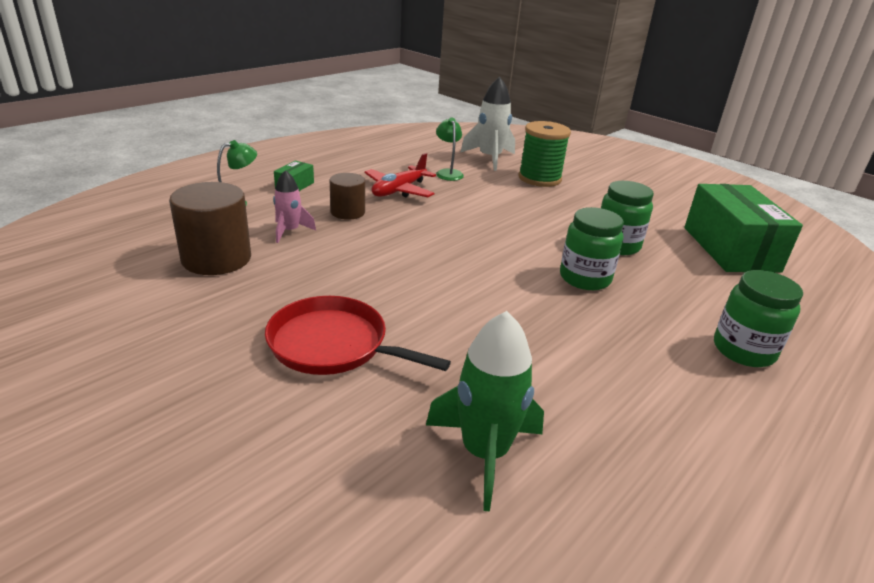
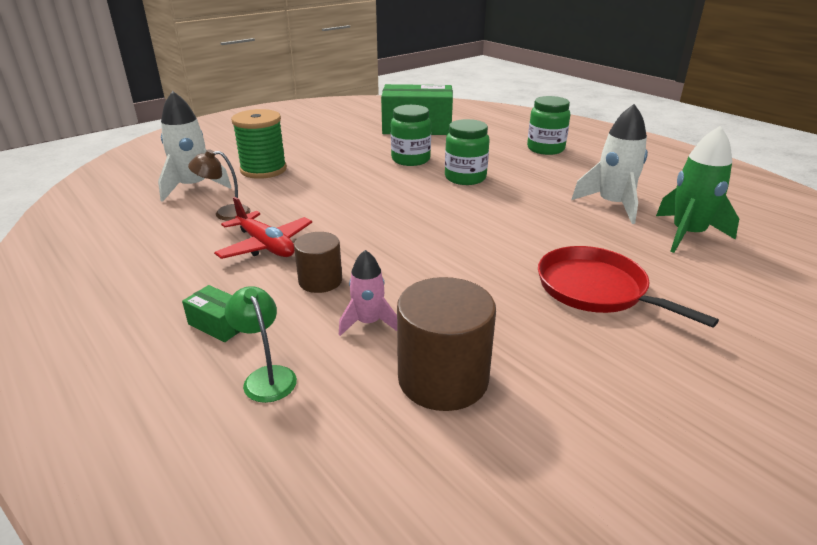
camera: 80 degrees left, 0 degrees up
red pan [265,296,451,375] -> red pan turned 105 degrees clockwise [538,246,719,328]
green lamp [436,117,464,181] -> brown lamp [188,149,250,221]
none -> white rocket [571,104,648,224]

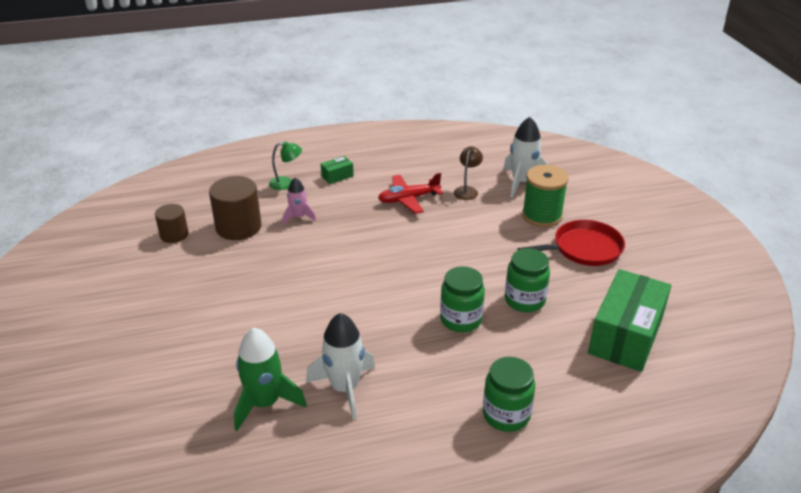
camera: 115 degrees right, 5 degrees up
brown cylinder [294,232,342,293] -> brown cylinder moved to [155,204,188,243]
red pan [538,246,719,328] -> red pan moved to [517,220,625,266]

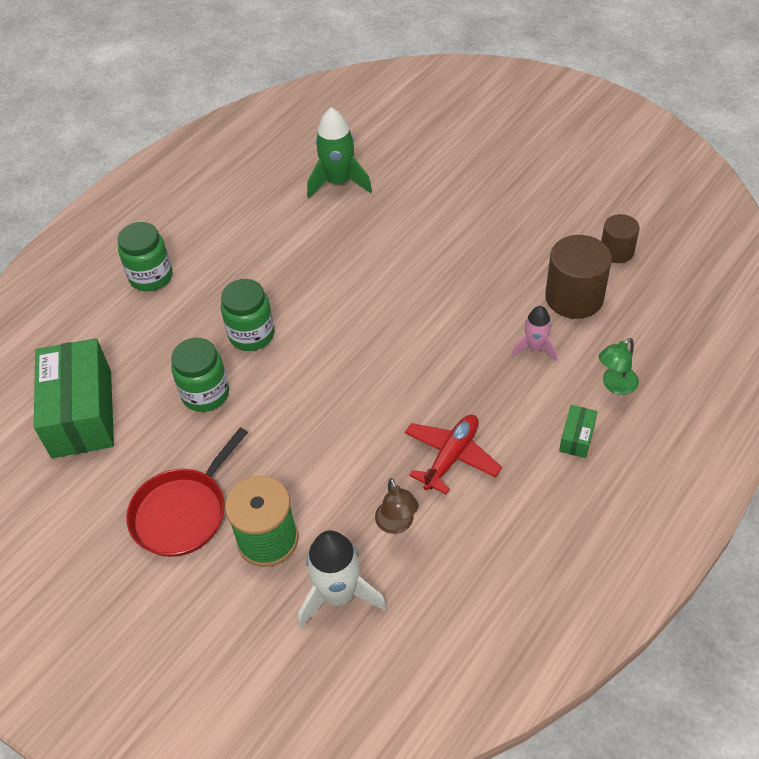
camera: 145 degrees right, 15 degrees up
white rocket [306,313,375,419] -> none

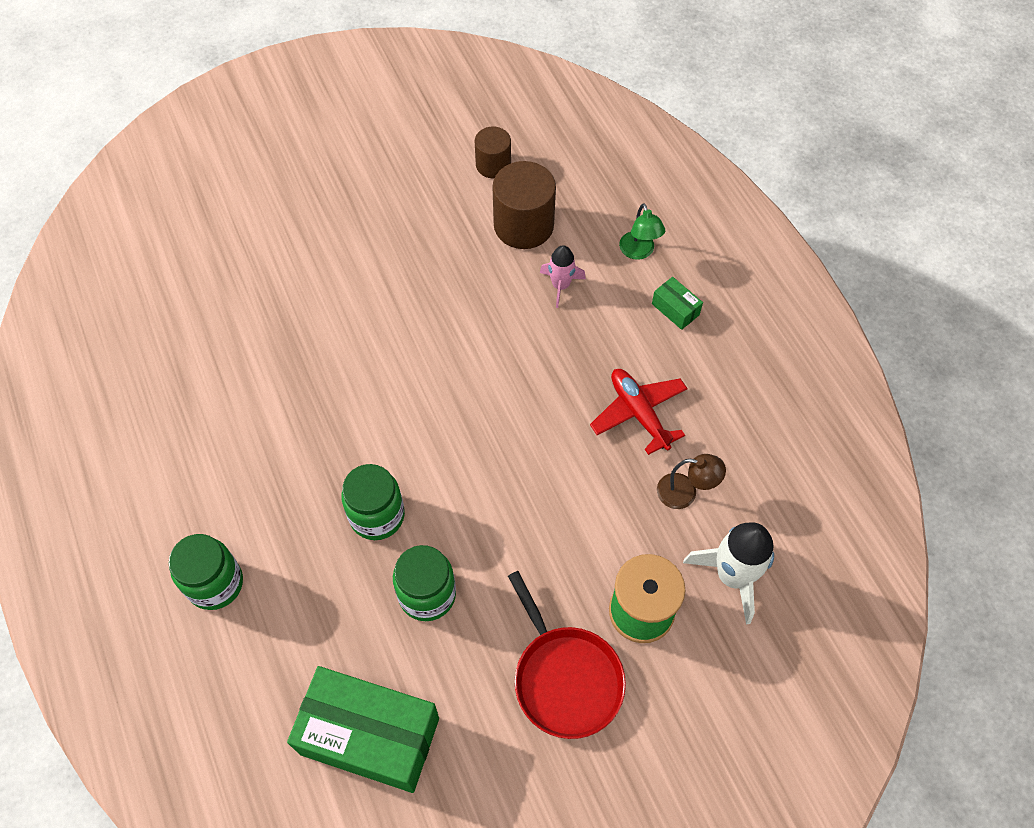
camera: 65 degrees left, 10 degrees up
green rocket [307,108,372,198] -> none

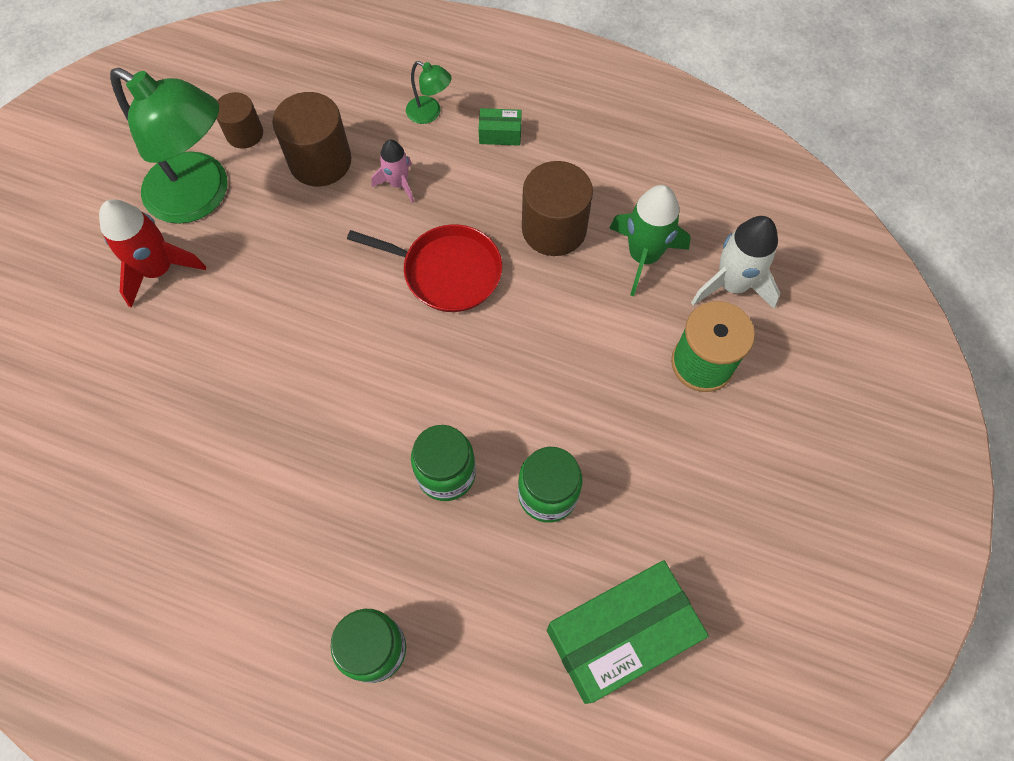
camera: 45 degrees left, 5 degrees up
red pan [508,571,626,739] -> red pan moved to [347,224,502,312]
red plane [590,369,688,455] -> brown cylinder [522,161,593,256]
brown lamp [657,454,726,509] -> green rocket [610,185,691,296]
none -> red rocket [99,199,206,308]
none -> green lamp [110,68,227,224]

